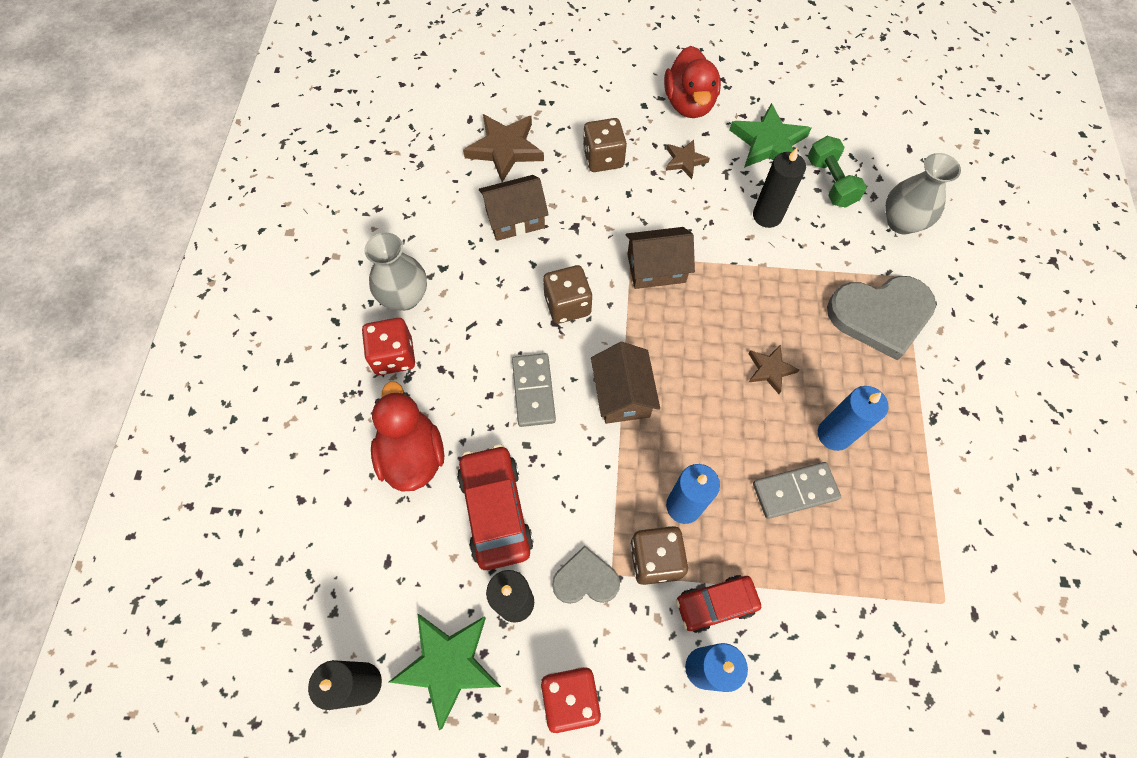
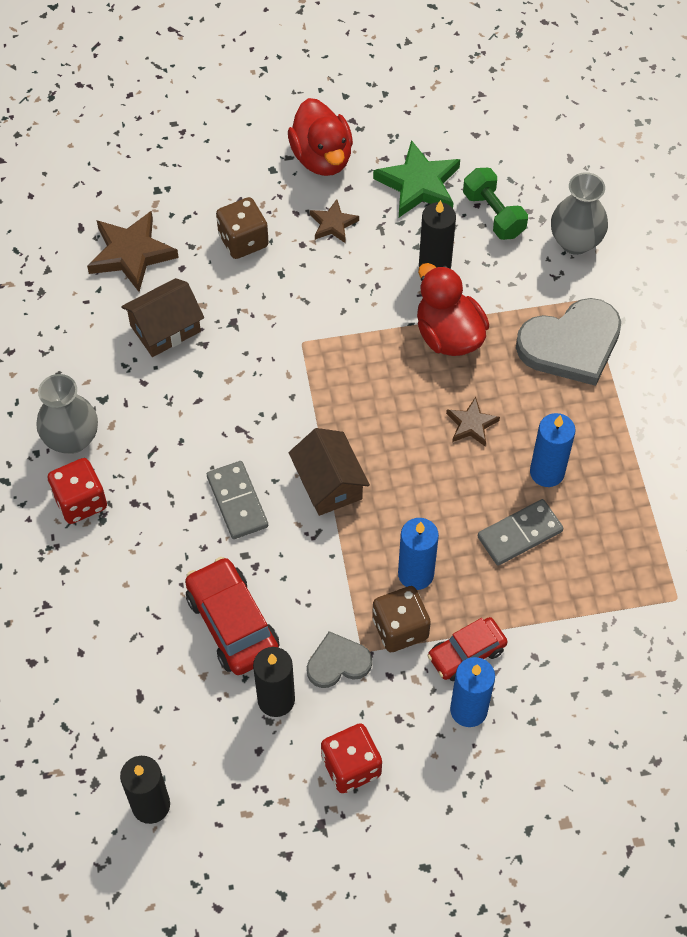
camera: 15 degrees left, 5 degrees down
red duck [371,381,444,491] -> red duck moved to [417,263,489,356]
green star [389,614,501,730] -> none
brown dice [543,265,592,324] -> none
brown house [626,227,695,289] -> none

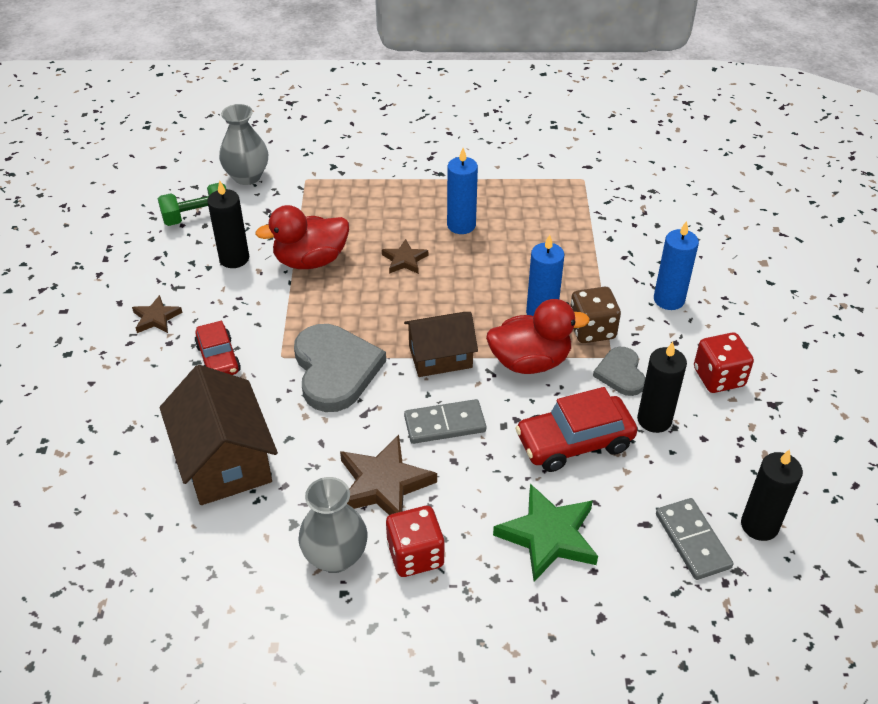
camera: 80 degrees left, 15 degrees down
brown star [87,211,179,292] -> brown star moved to [340,435,437,515]
brown house [121,278,204,357] -> brown house [159,365,278,505], size x1.50
brown dice [216,197,269,259] -> none
red duck [288,98,353,176] -> red duck moved to [486,299,590,374]
green star [373,140,460,217] -> green star moved to [493,484,598,582]
red car [427,617,508,681] -> red car moved to [195,321,241,375]
grey domino [478,499,563,566] -> grey domino moved to [656,498,733,580]
grey heart [516,298,621,386] -> grey heart moved to [294,324,386,412]

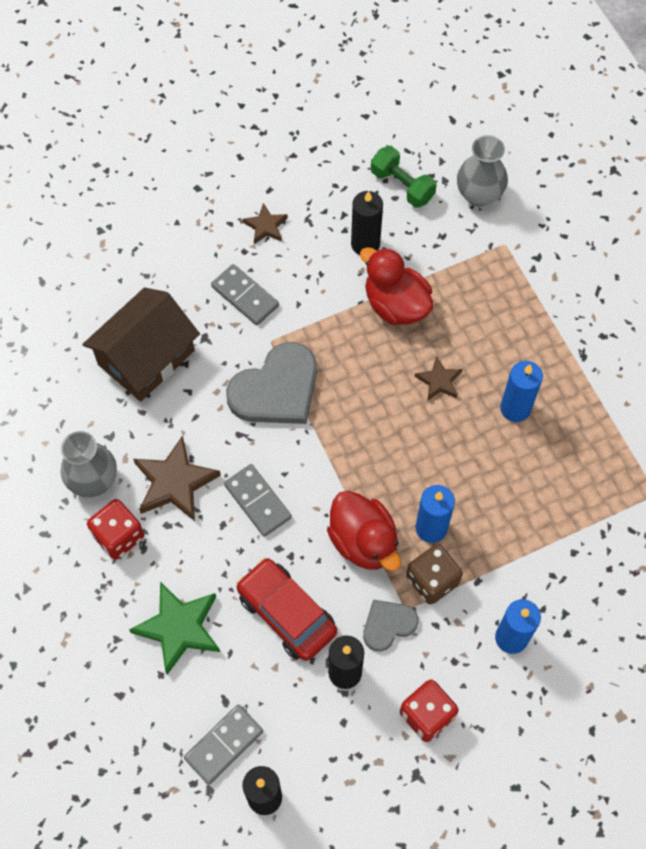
camera: 65 degrees right, 20 degrees up
red car [195,321,241,375] -> grey domino [211,264,279,325]
brown house [404,312,478,377] -> none

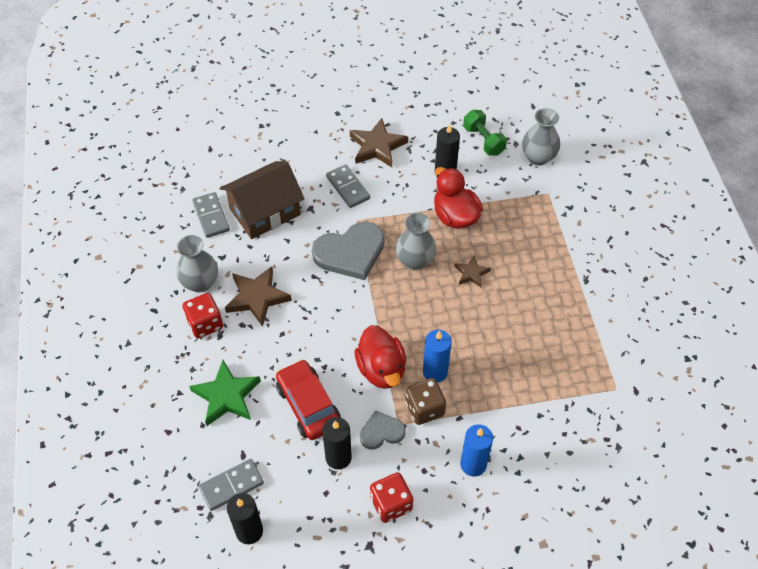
camera: 15 degrees right, 10 degrees down
grey domino [224,464,292,537] -> grey domino moved to [192,192,230,238]
brown star [242,203,288,244] -> brown star [350,118,408,167], size x1.78
blue candle [500,361,543,422] -> none
none -> grey vase [396,213,436,270]

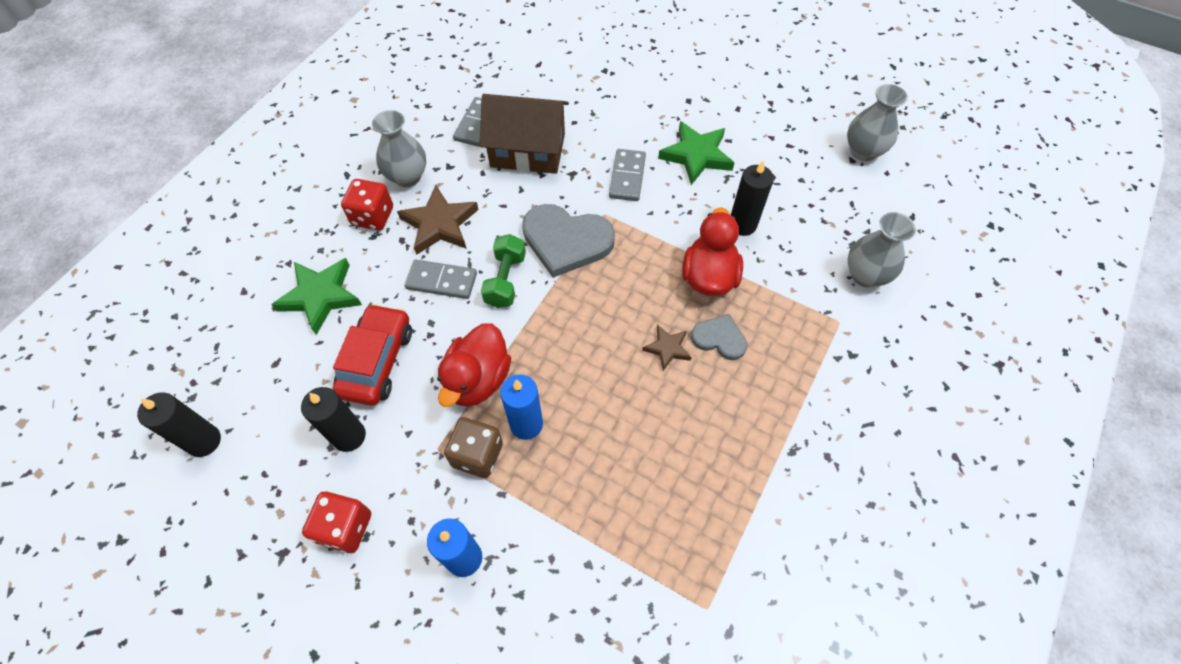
camera: 40 degrees right, 5 degrees up
grey domino [199,459,264,511] -> grey domino moved to [405,260,477,299]
brown star [350,118,408,167] -> green star [658,121,734,185]
grey heart [360,410,406,450] -> grey heart moved to [691,314,747,360]
grey vase [396,213,436,270] -> grey vase moved to [847,84,908,161]
green dumbbell [463,110,507,156] -> green dumbbell moved to [481,234,526,308]

